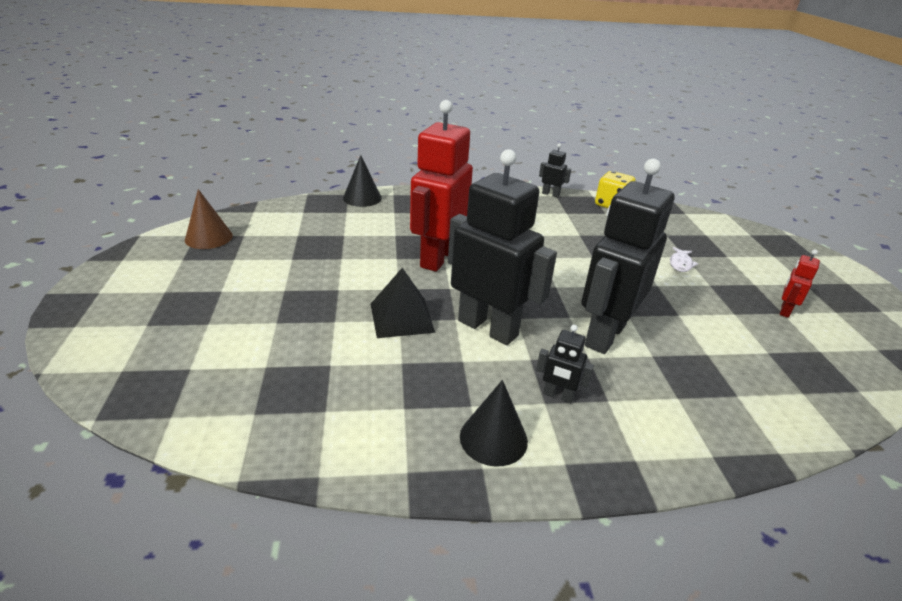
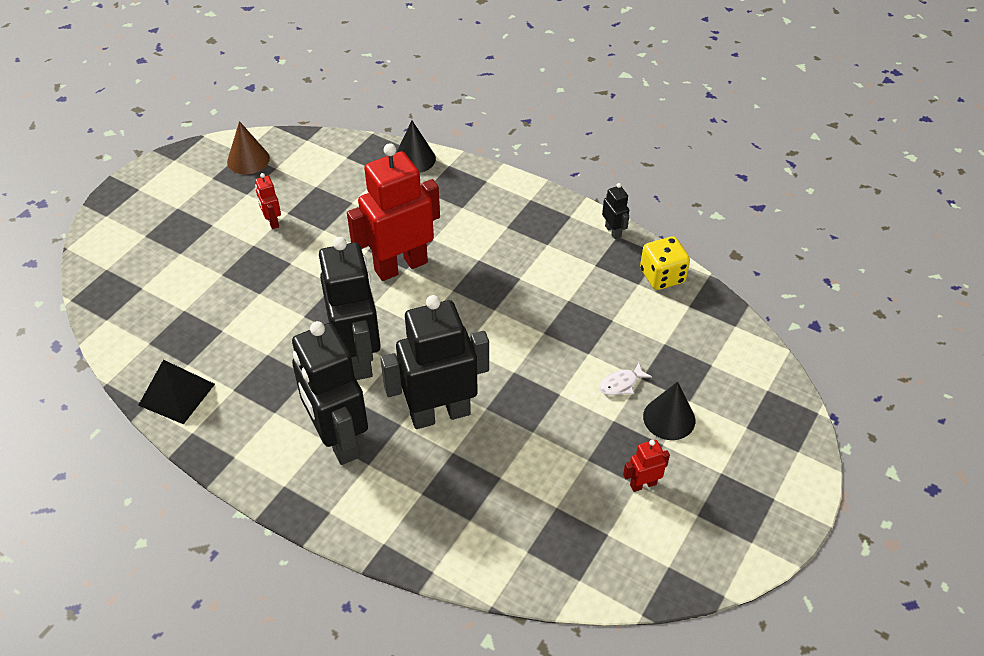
camera: 40 degrees right, 15 degrees up
black pyramid [371,268,435,338] -> black pyramid moved to [138,360,215,424]
black cone [460,380,528,467] -> black cone moved to [643,382,695,440]
black robot [536,325,594,403] -> black robot [292,321,368,465], size x2.37
none -> red robot [255,173,281,229]

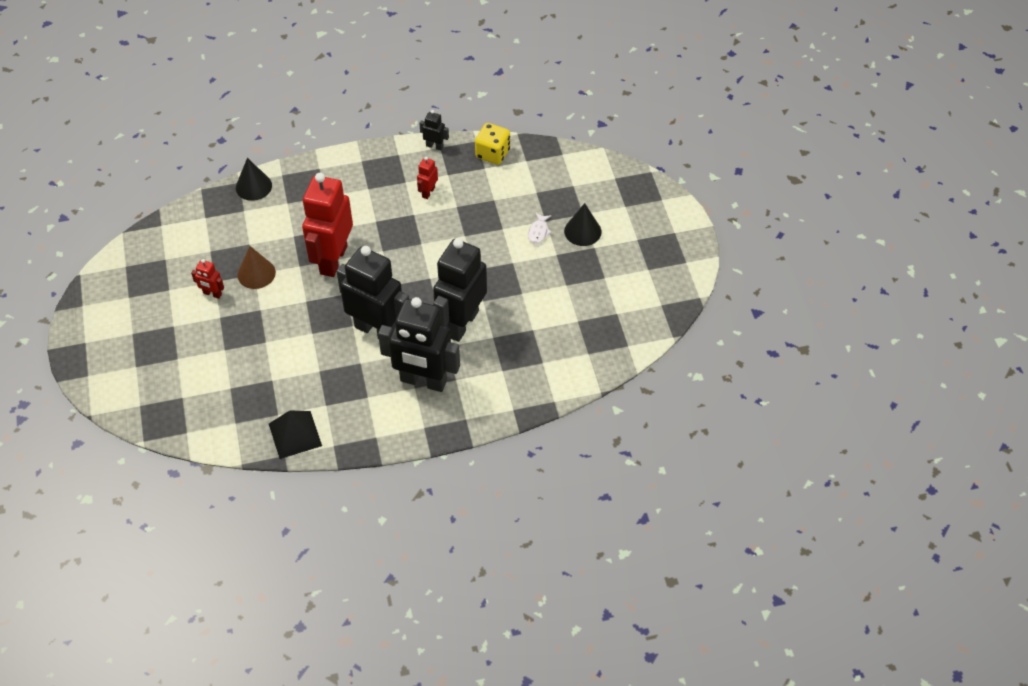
camera: 45 degrees left, 5 degrees up
brown cone [227,121,270,174] -> brown cone moved to [237,246,276,289]
red robot [623,440,670,492] -> red robot moved to [417,157,438,199]

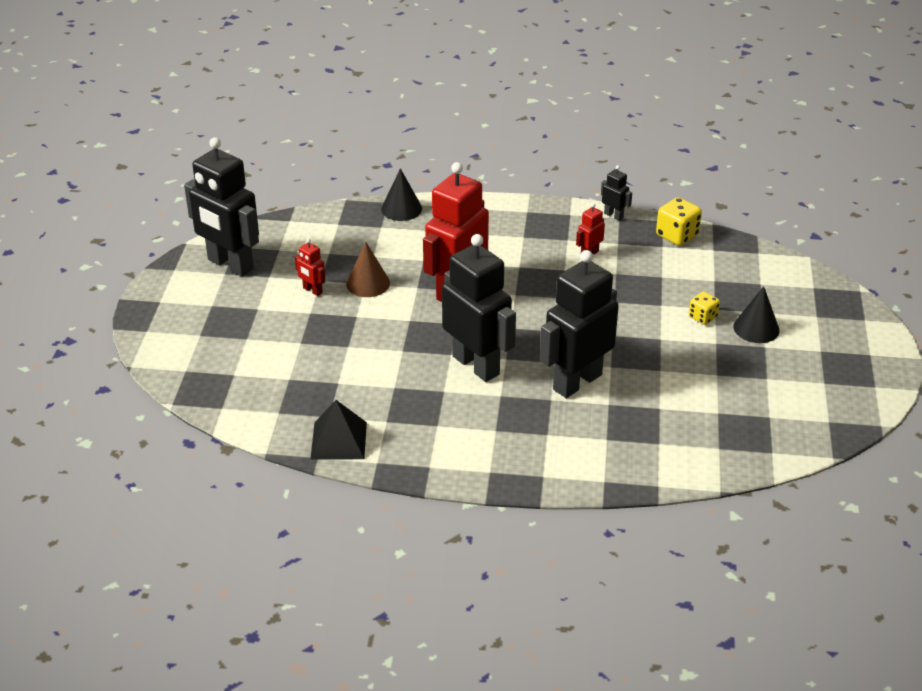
camera: 20 degrees right, 15 degrees down
black robot [378,297,460,392] -> black robot moved to [184,137,259,277]
white fish [528,212,552,244] -> yellow dice [689,291,720,325]

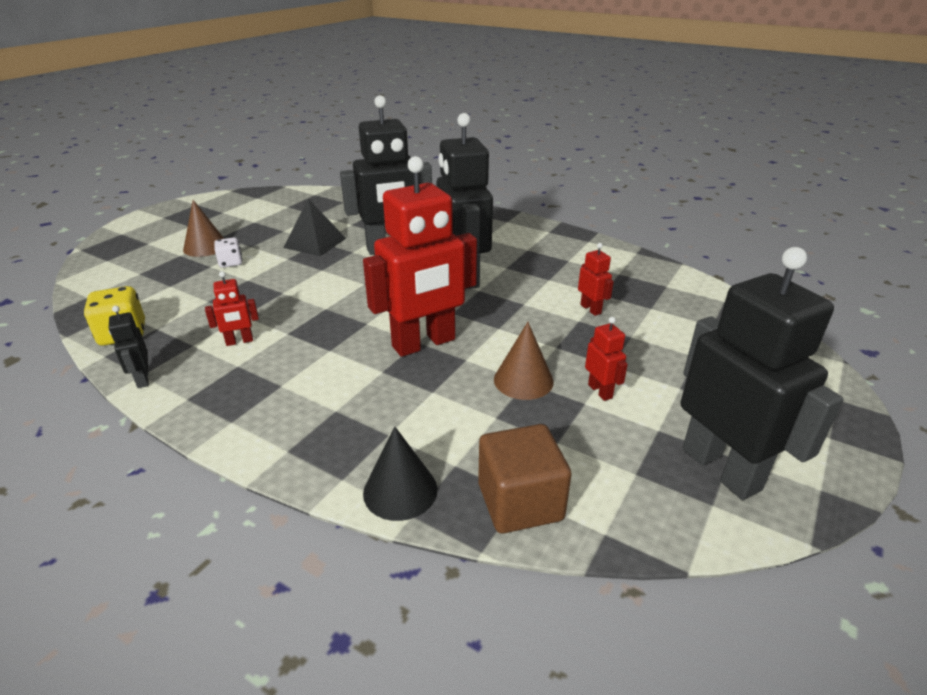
camera: 155 degrees left, 5 degrees down
black pyramid [311,400,367,459] -> black pyramid moved to [283,199,346,256]
yellow dice [689,291,720,325] -> white dice [214,237,243,268]
black cone [733,286,780,343] -> brown cone [183,200,224,257]
none -> brown cube [478,424,571,533]
none -> red robot [578,243,614,316]

